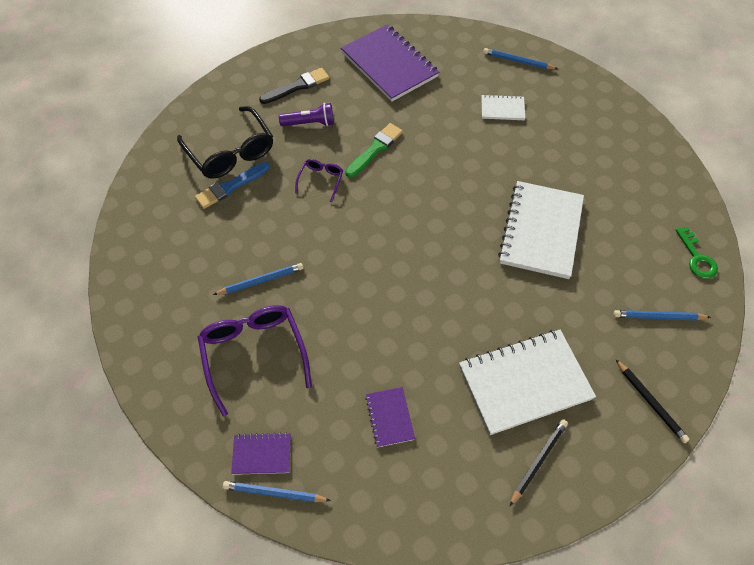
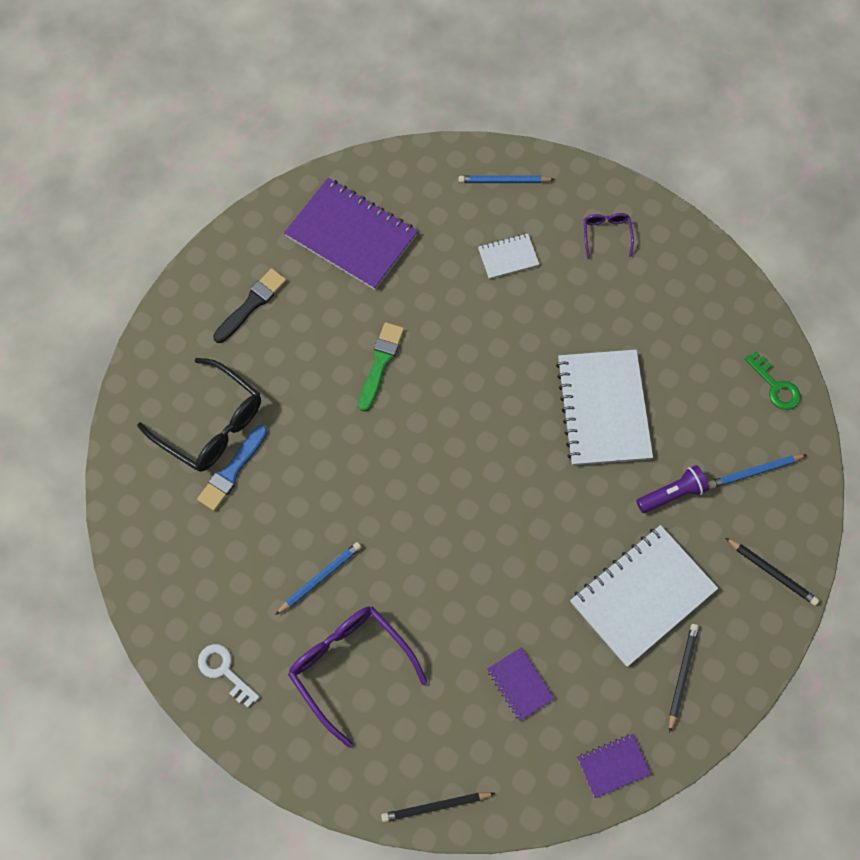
camera: 20 degrees left, 10 degrees up
blue pencil [223,481,331,502] -> black pencil [381,792,495,822]
purple notebook [231,433,291,475] -> purple notebook moved to [577,734,651,798]
purple flashlight [279,103,334,126] -> purple flashlight moved to [637,465,709,513]
purple glasses [295,159,343,202] -> purple glasses moved to [584,213,634,259]
none -> white key [198,644,260,708]

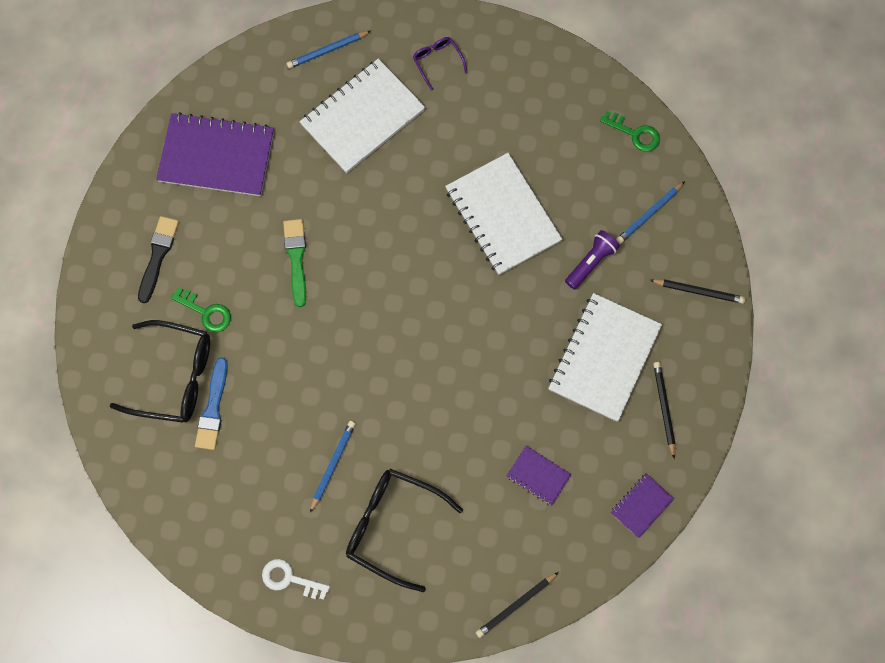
camera: 25 degrees left, 5 degrees up
purple glasses [288,606,427,748] -> black glasses [346,469,463,592]
white notebook [478,234,539,279] -> white notebook [299,58,425,173], size x2.09
none -> green key [171,287,231,332]

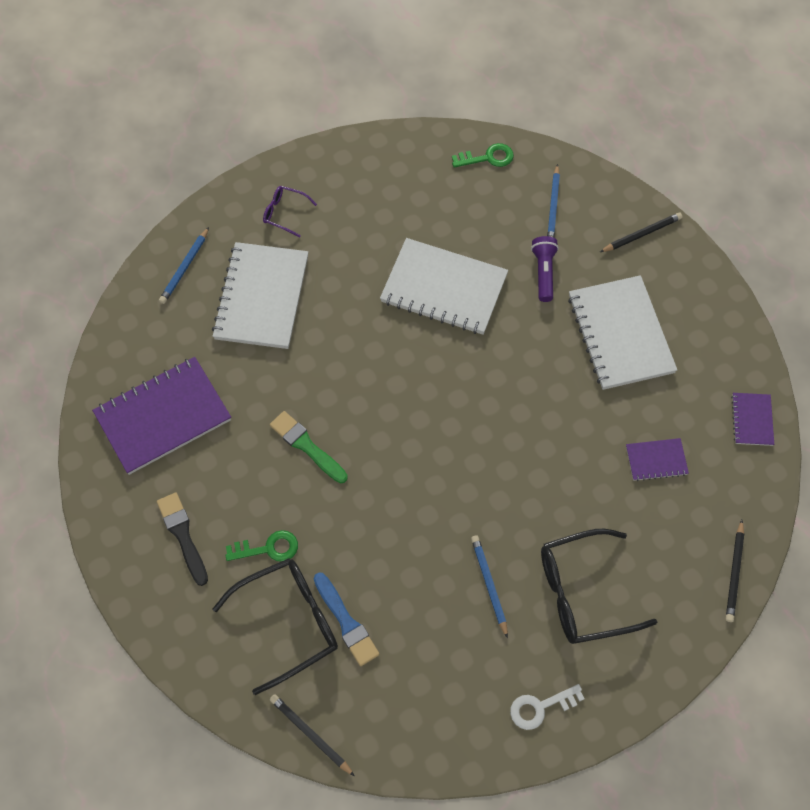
camera: 40 degrees left, 10 degrees down
black pencil [653,362,675,459] -> black pencil moved to [270,694,354,776]

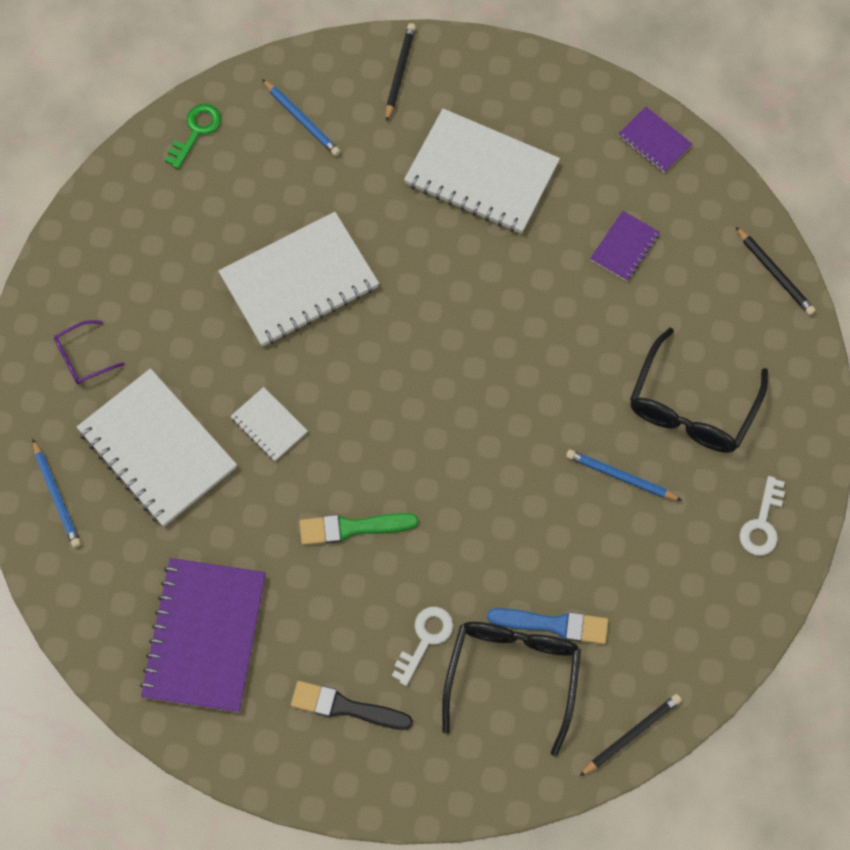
camera: 50 degrees left, 5 degrees up
green key [225,530,298,562] -> white key [392,607,453,686]
black pencil [270,694,354,776] -> black pencil turned 150 degrees clockwise [579,694,682,777]
purple flashlight [531,236,559,302] -> none
none -> white notebook [230,387,308,461]

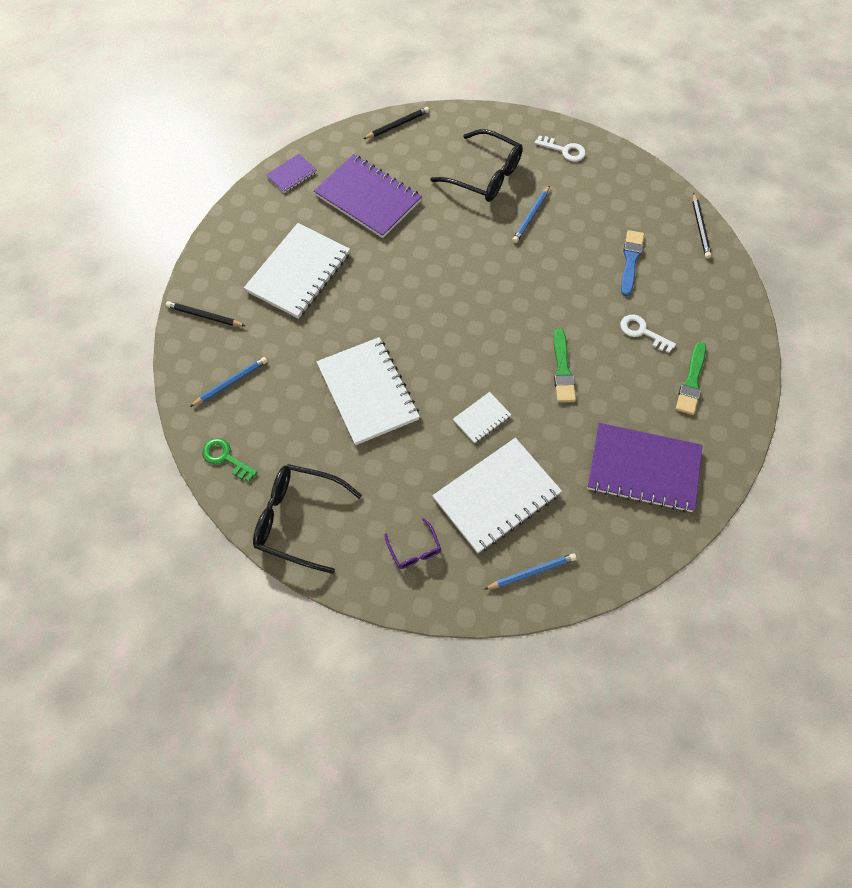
camera: 85 degrees left, 5 degrees down
black brush [291,681,413,730] -> green brush [676,342,706,415]
black glasses [442,622,581,756] -> black glasses moved to [253,464,362,574]
black pencil [579,694,682,777] -> black pencil turned 150 degrees counterclockwise [693,192,712,258]
purple notebook [590,211,660,281] -> purple notebook [314,154,422,238], size x2.09

